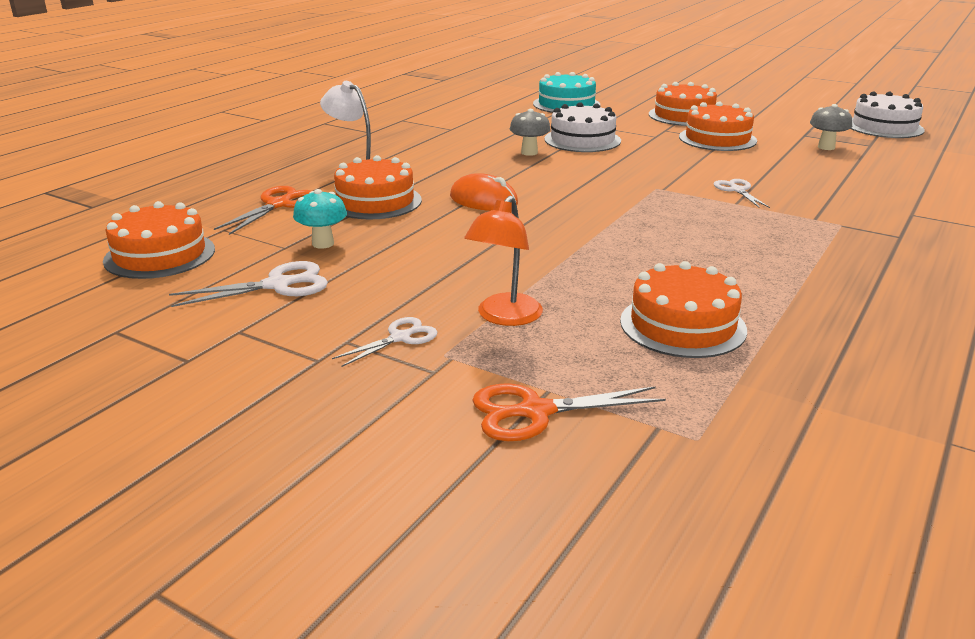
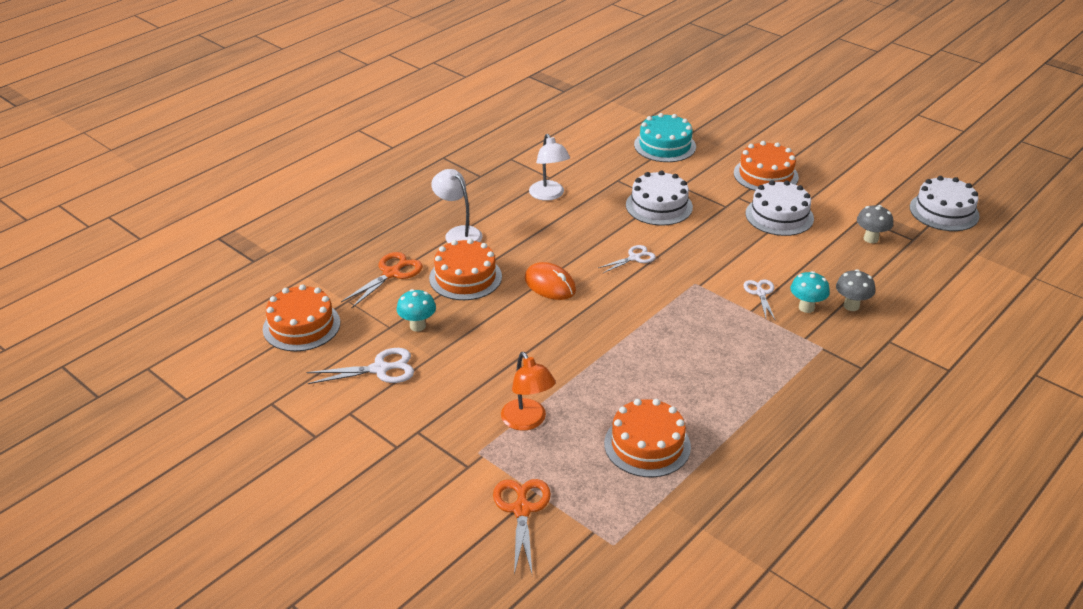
camera: 10 degrees right, 10 degrees up
white scissors [332,317,437,367] -> white scissors moved to [598,245,656,273]
orange lamp [464,196,543,326] -> orange lamp turned 60 degrees counterclockwise [501,352,556,431]
orange scissors [472,384,666,441] -> orange scissors turned 90 degrees clockwise [493,479,551,574]
grey mushroom [510,109,551,156] -> grey mushroom moved to [836,269,875,311]
orange cake [679,102,757,151] -> white cake [746,180,814,236]
none -> white lamp [529,134,570,201]
none -> turquoise mushroom [790,271,830,313]

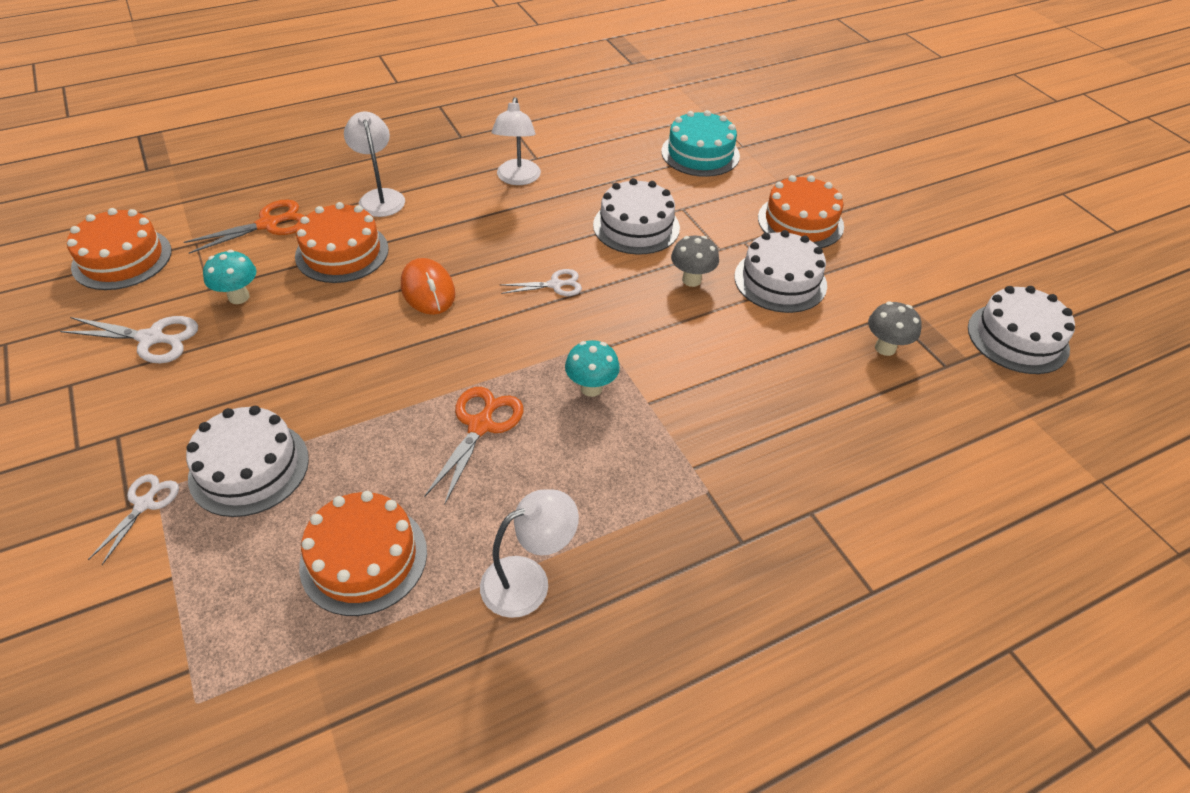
camera: 20 degrees right, 10 degrees up
orange scissors [493,479,551,574] -> orange scissors moved to [424,387,523,505]
orange lamp [501,352,556,431] -> white cake [186,406,309,517]
white scissors [744,280,775,320] -> white scissors moved to [88,474,179,565]
turquoise mushroom [790,271,830,313] -> turquoise mushroom moved to [565,340,620,397]
grey mushroom [836,269,875,311] -> grey mushroom moved to [671,236,719,287]
none -> white lamp [480,489,579,618]

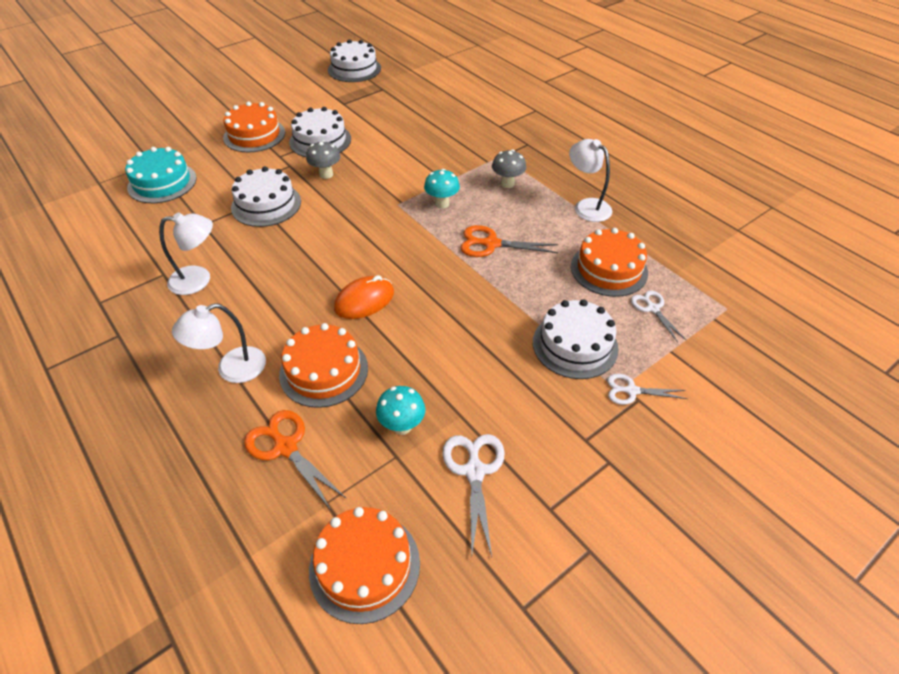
camera: 100 degrees left, 0 degrees up
white scissors [501,269,582,296] -> white scissors moved to [631,291,686,342]
grey mushroom [868,302,921,356] -> grey mushroom moved to [492,150,526,188]

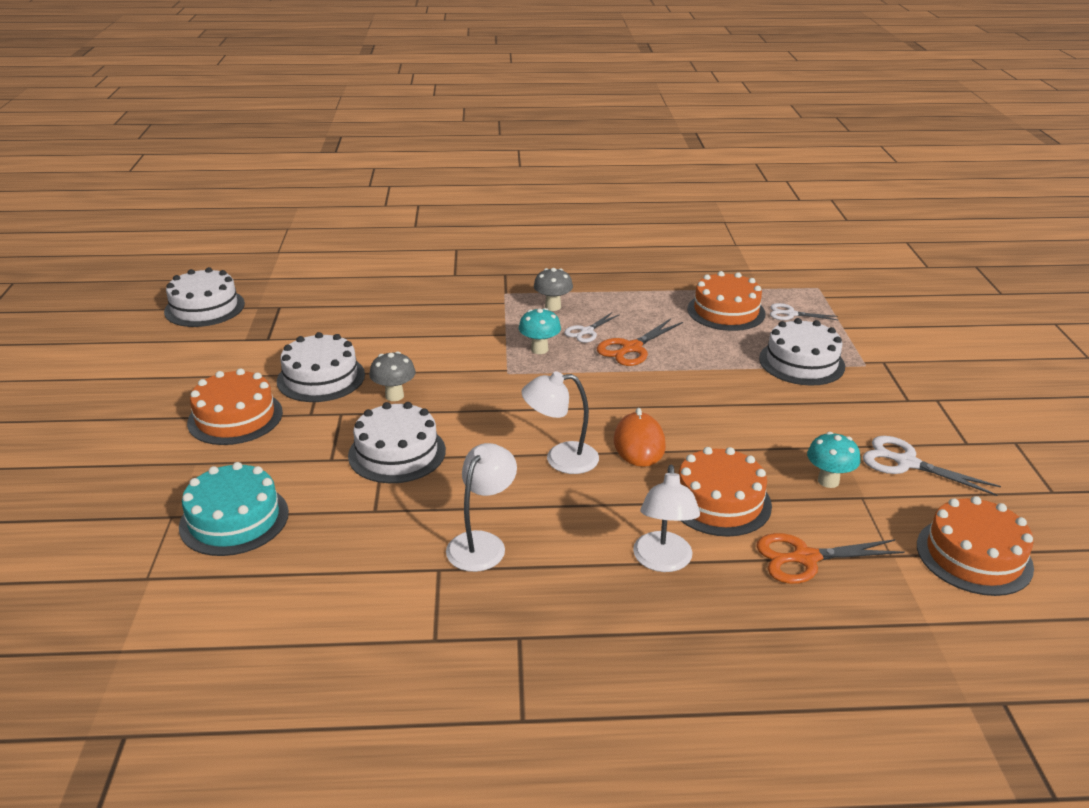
camera: 55 degrees left, 15 degrees down
white lamp [569,139,612,222] -> white lamp moved to [522,371,599,474]
white scissors [607,374,687,405] -> white scissors moved to [564,312,620,343]

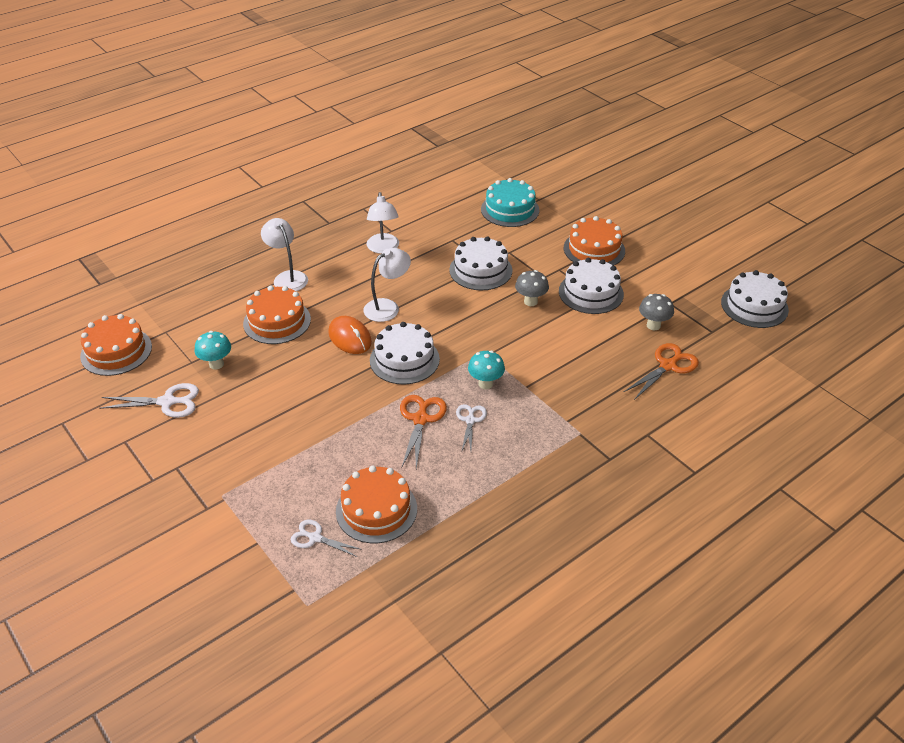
camera: 145 degrees right, 10 degrees up
grey mushroom [534,268,573,311] -> grey mushroom moved to [639,294,674,330]
orange scissors [756,533,905,584] -> orange scissors moved to [624,343,699,400]
white cake [759,318,845,385] -> white cake moved to [370,322,440,385]
white scissors [770,303,838,320] -> white scissors turned 135 degrees counterclockwise [291,520,362,557]

